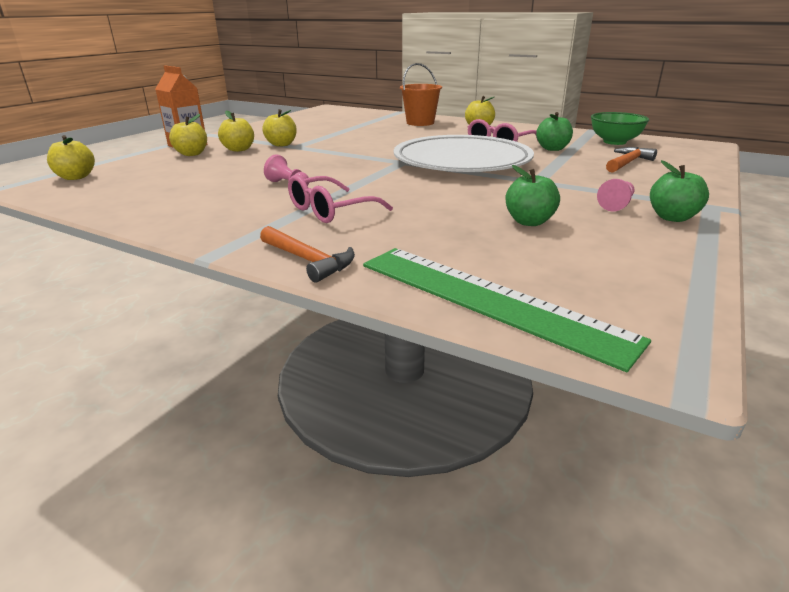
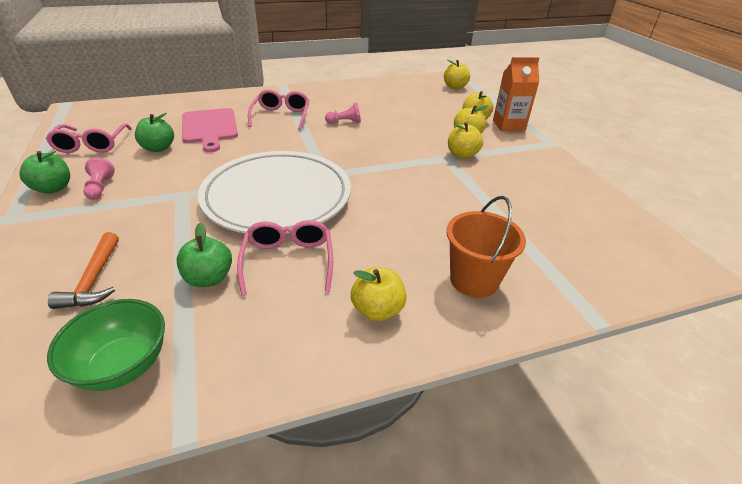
camera: 130 degrees right, 10 degrees up
orange hammer [260,226,355,282] -> none
green ruler [363,248,651,372] -> none
none -> pink glasses [46,123,132,153]
none -> pink cutting board [182,108,238,152]

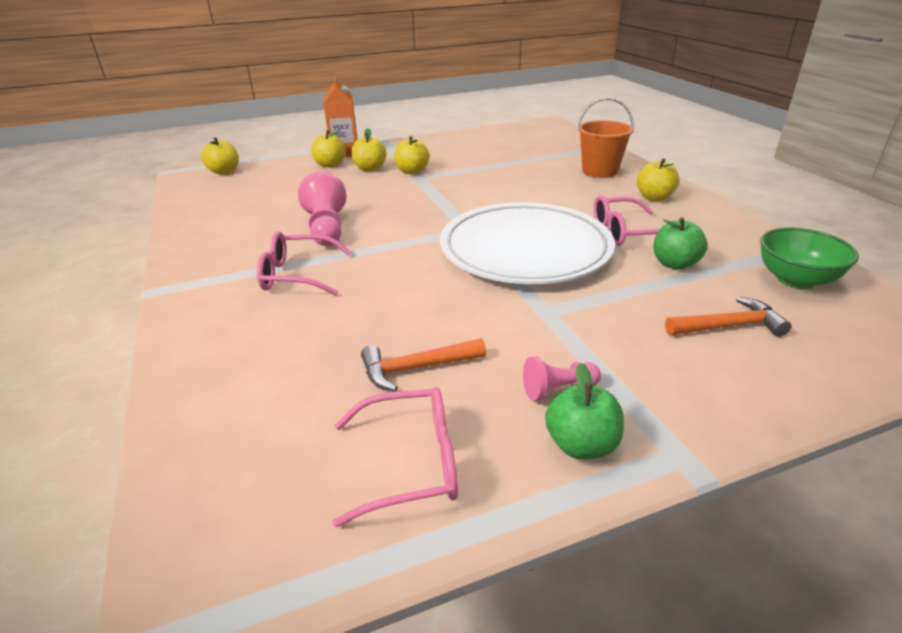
camera: 90 degrees left, 5 degrees down
green apple [135,113,174,152] -> orange hammer [361,338,486,392]
pink cutting board [182,108,238,152] -> none
pink pawn [325,103,361,124] -> pink pawn [298,172,346,246], size x1.76

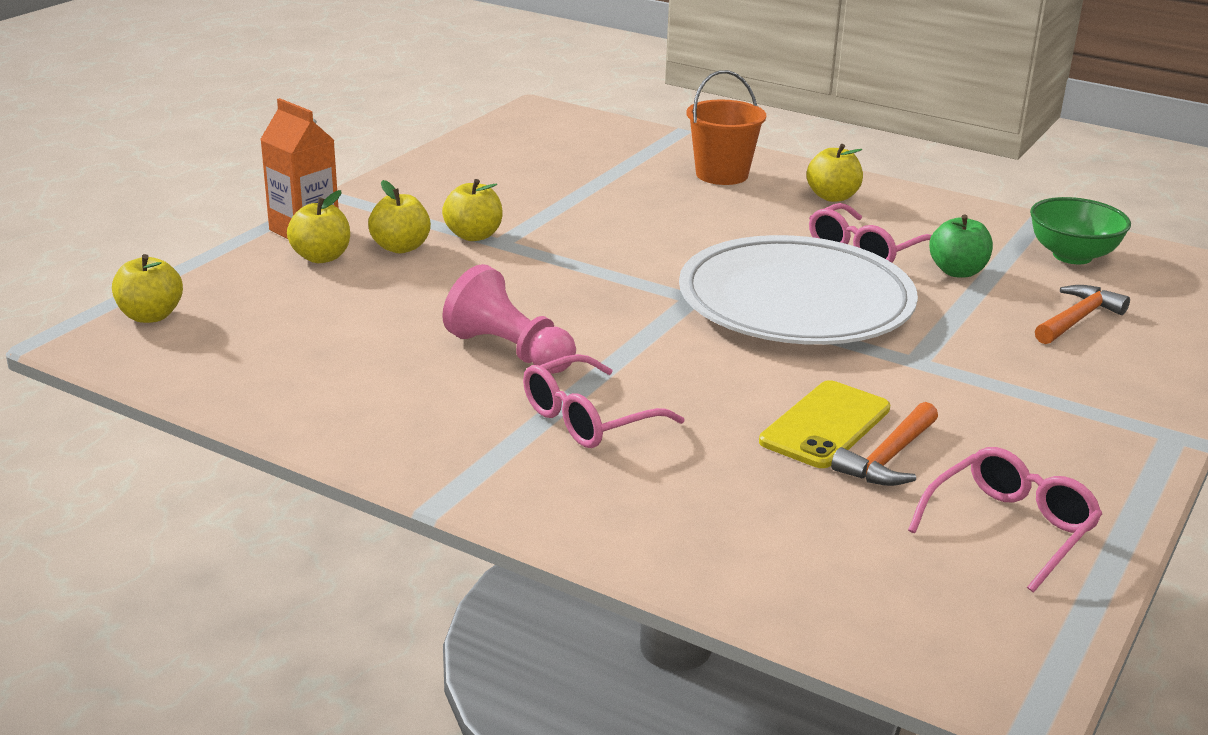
camera: 40 degrees left, 5 degrees down
pink pawn [523,357,601,401] -> none
green apple [545,363,624,459] -> none
none -> yellow phone [759,380,890,468]

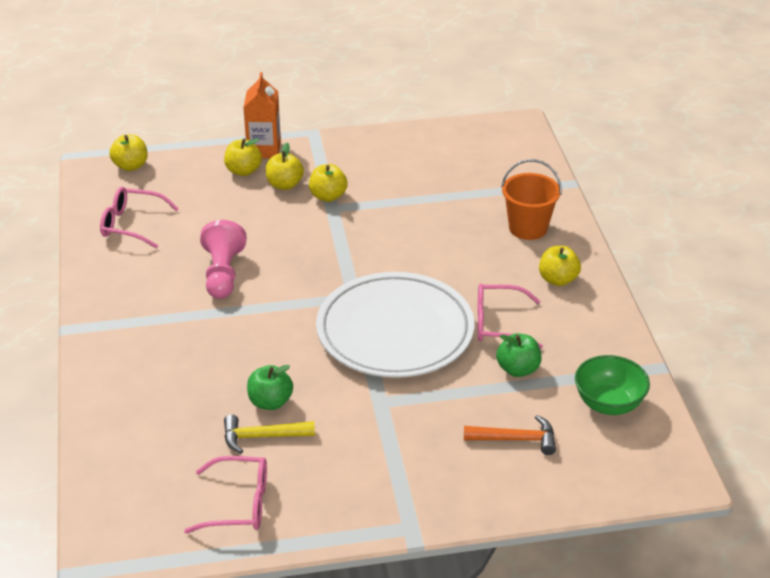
camera: 50 degrees right, 10 degrees up
pink glasses [523,354,685,448] -> pink glasses moved to [100,187,179,249]
yellow phone [759,380,890,468] -> green apple [247,365,293,410]
orange hammer [831,402,938,486] -> yellow hammer [224,414,315,454]

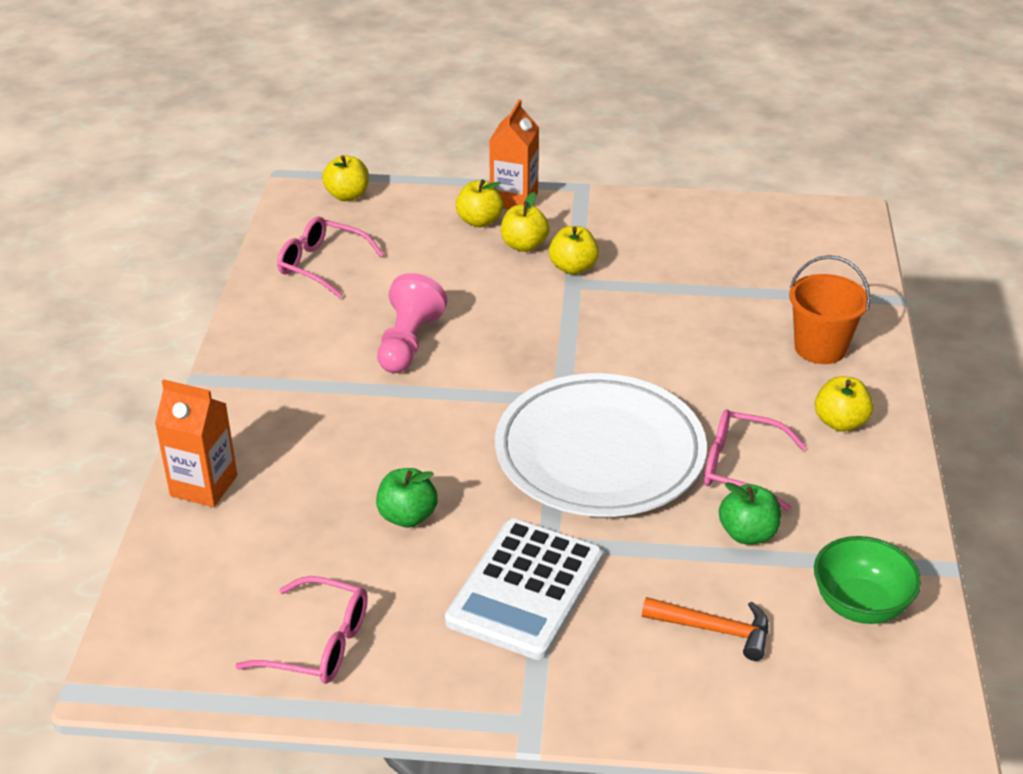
camera: 15 degrees right, 0 degrees up
yellow hammer [224,414,315,454] -> none
none -> orange carton [155,379,237,507]
none -> white calculator [445,519,603,660]

